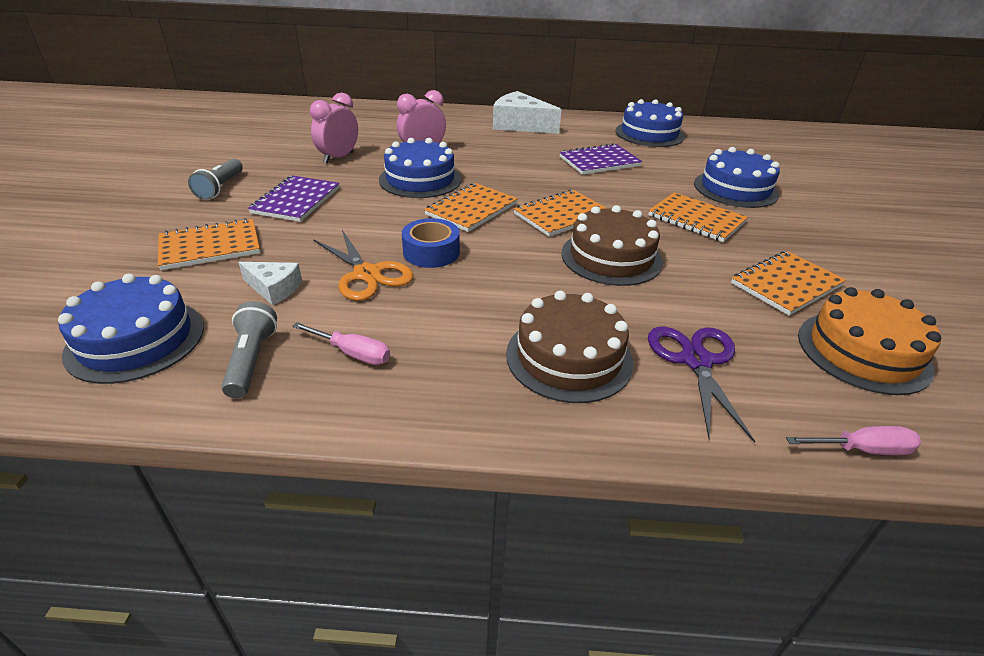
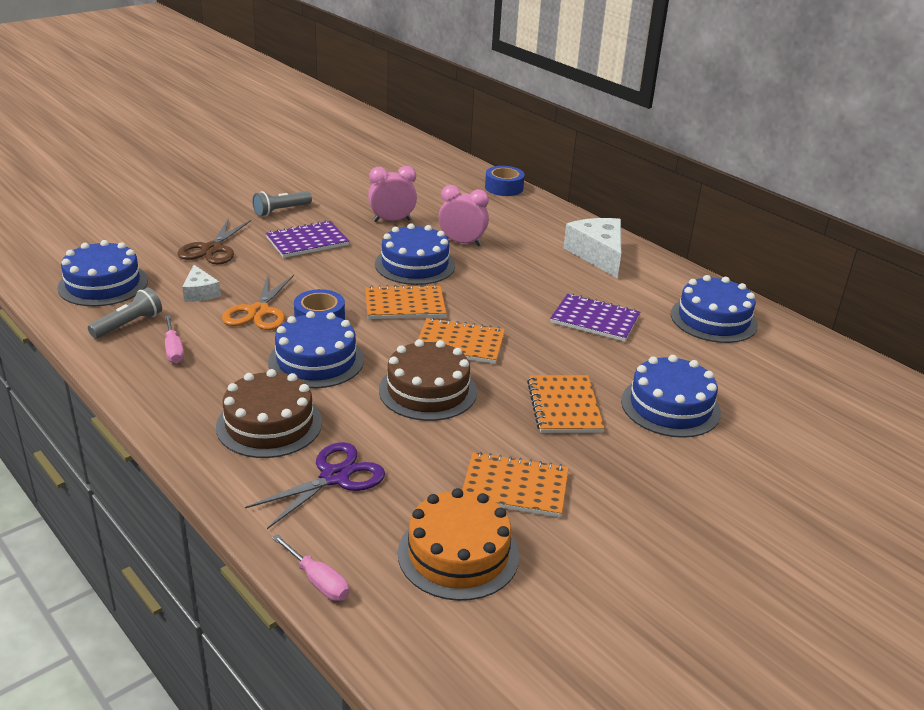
camera: 45 degrees right, 5 degrees down
orange notebook [158,218,260,270] -> brown scissors [177,218,251,265]
none -> blue cake [268,311,364,388]
none -> blue tape [485,166,525,196]

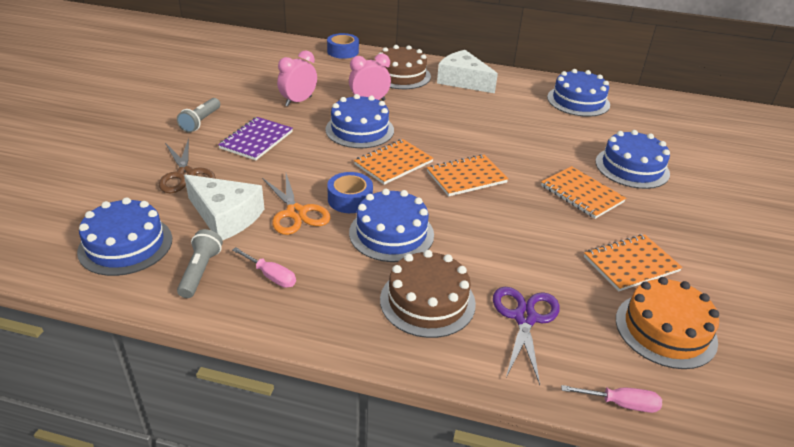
camera: 35 degrees left, 5 degrees up
white cheese [182,265,221,302] -> white cheese [184,174,264,241], size x1.83
brown cake [379,339,477,421] -> brown cake moved to [379,45,431,89]
purple notebook [550,294,640,342] -> none

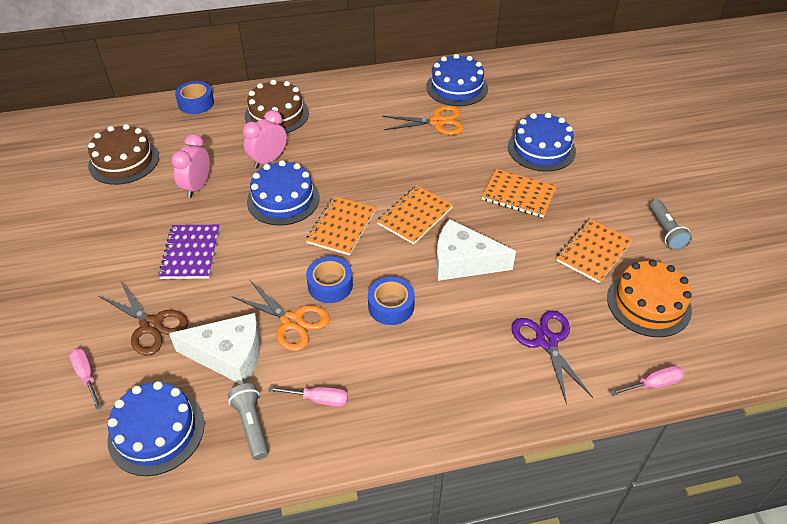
camera: 25 degrees left, 10 degrees up
grey flashlight [177,98,220,133] -> grey flashlight moved to [649,199,692,250]
blue cake [349,189,434,262] -> blue tape [368,277,415,325]
brown cake [380,250,476,338] -> brown cake moved to [88,124,159,185]
white cheese [437,50,498,93] -> white cheese moved to [436,219,516,281]
none -> pink screwdriver [69,348,102,410]
none -> orange scissors [382,106,464,135]

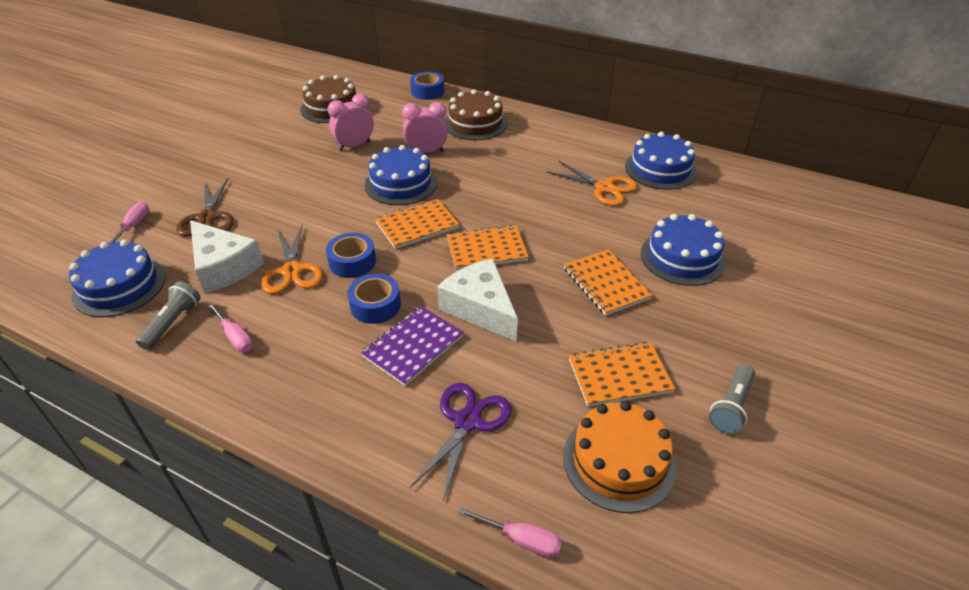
camera: 40 degrees right, 5 degrees down
purple notebook [158,225,220,279] -> purple notebook moved to [361,306,464,386]

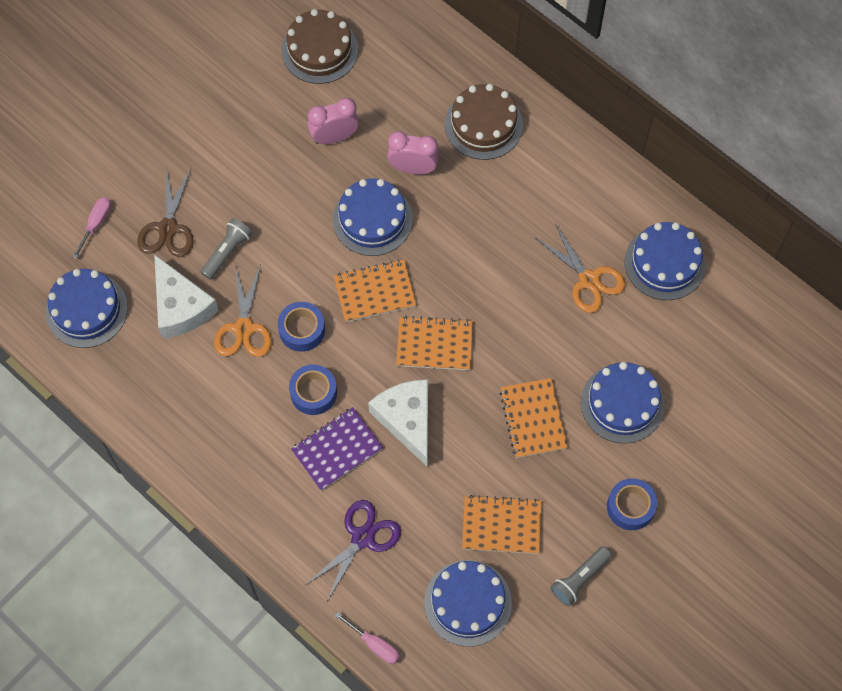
camera: 15 degrees right, 25 degrees up
grey flashlight [136,281,200,350] -> grey flashlight moved to [201,218,252,280]
pink screwdriver [207,303,253,352] -> none
blue tape [410,72,444,100] -> blue tape moved to [607,478,657,530]
orange cake [563,401,677,513] -> blue cake [424,560,512,647]

